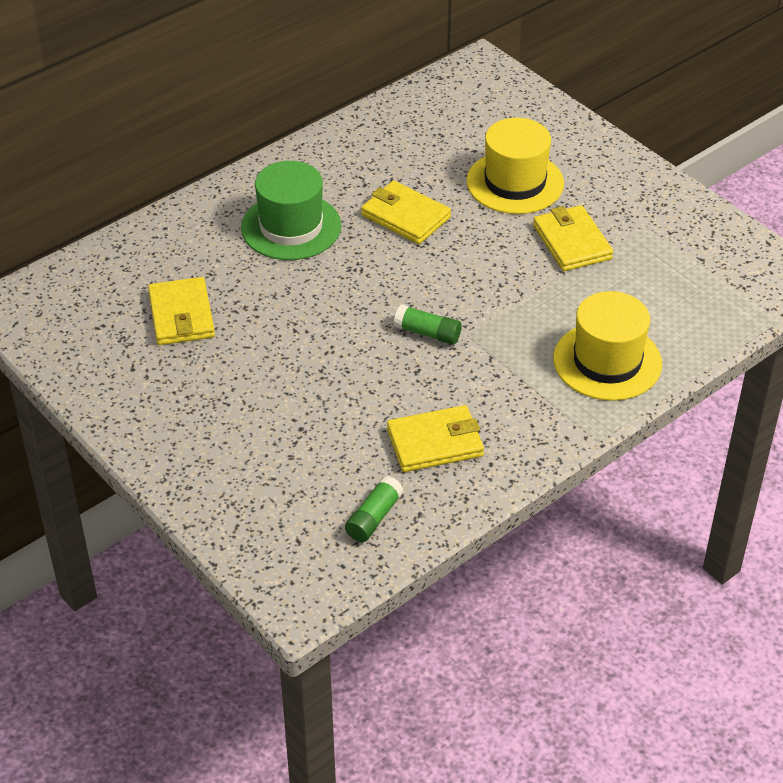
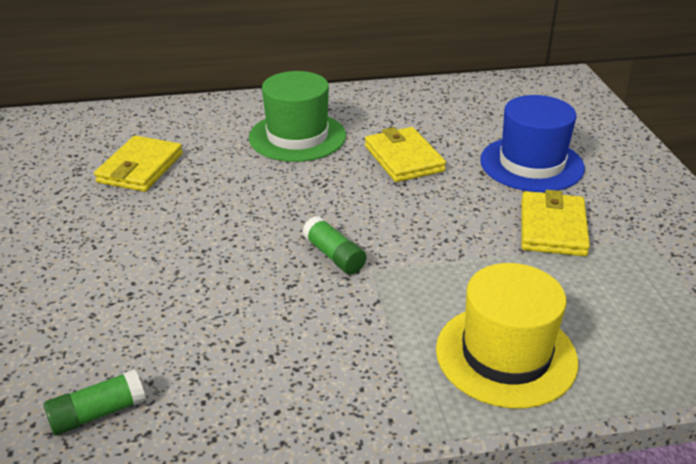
camera: 30 degrees right, 10 degrees down
yellow wallet [387,405,484,472] -> none
yellow hat [466,118,564,214] -> blue hat [480,95,585,192]

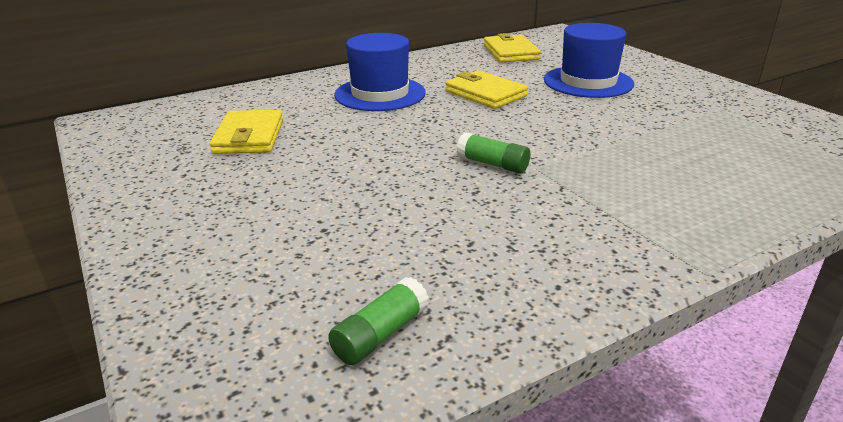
camera: 20 degrees left, 5 degrees down
green hat [249,71,346,162] -> blue hat [334,33,426,111]
yellow hat [436,263,578,408] -> none
yellow wallet [521,190,590,256] -> yellow wallet moved to [484,33,541,62]

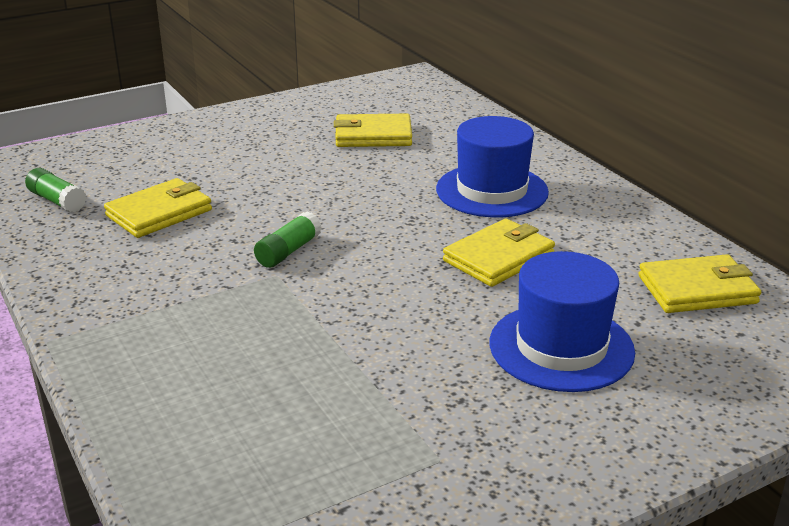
camera: 90 degrees right, 0 degrees up
none -> yellow wallet [104,178,212,238]

